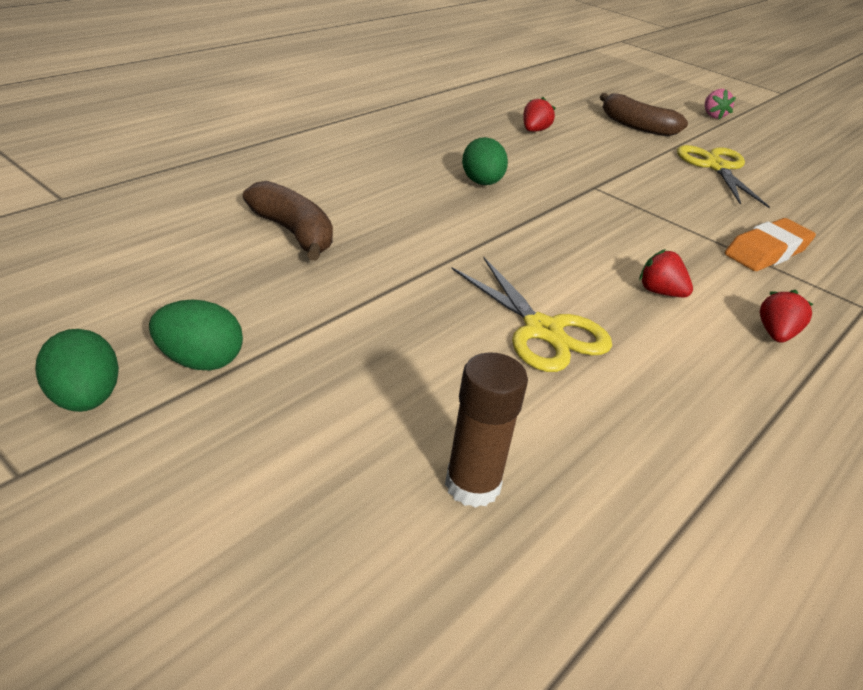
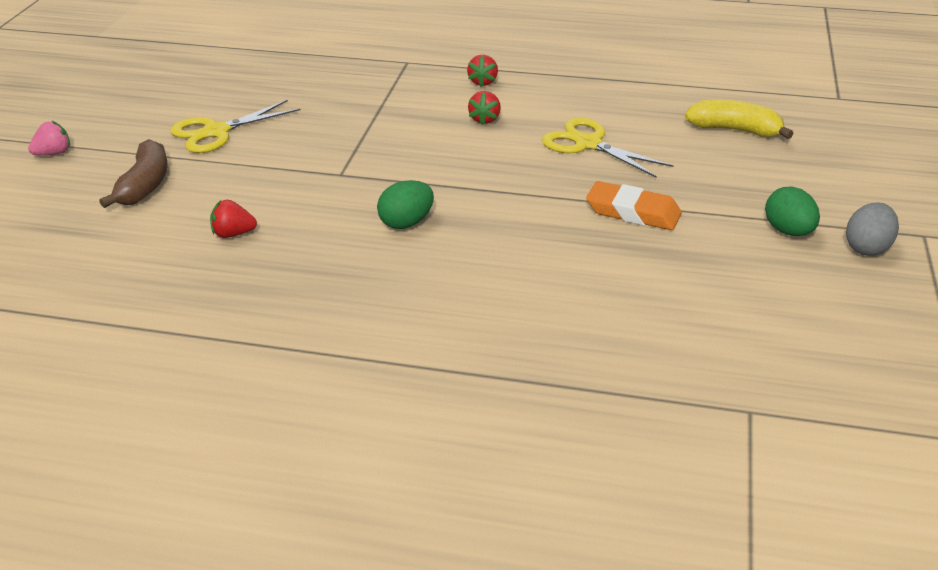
camera: 115 degrees left, 0 degrees up
green egg [35,329,119,412] -> grey egg [846,202,899,256]
brown banana [243,181,333,260] -> none
brown glue stick [445,352,528,508] -> yellow banana [685,99,794,139]
yellow scissors [451,257,612,372] -> yellow scissors turned 75 degrees counterclockwise [542,117,674,178]
orange eraser [725,218,816,271] -> orange eraser moved to [586,181,682,230]
red strawberry [760,290,813,342] -> red strawberry turned 75 degrees counterclockwise [467,55,498,87]

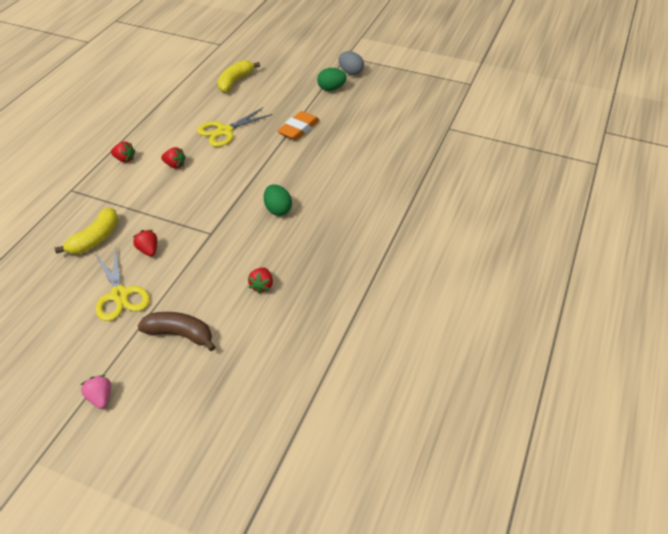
camera: 80 degrees left, 10 degrees up
none -> yellow banana [55,207,118,254]
none -> red strawberry [133,230,157,256]

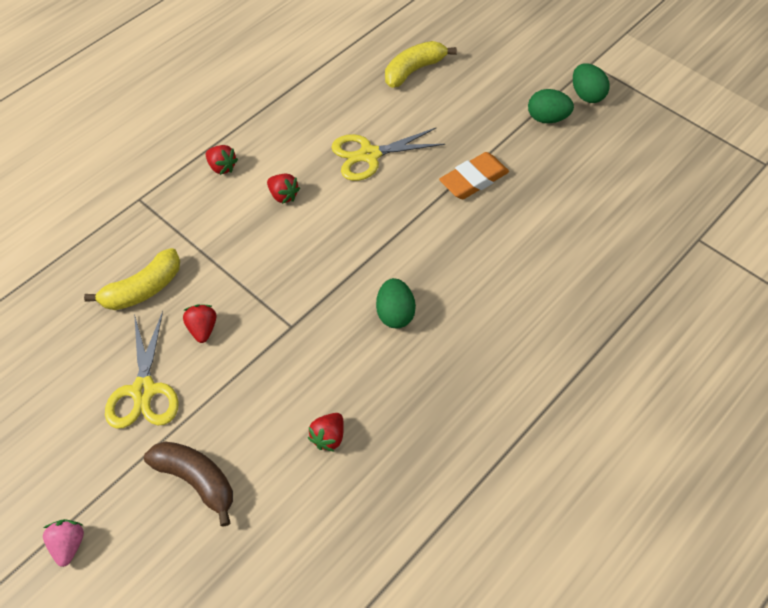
camera: 20 degrees right, 10 degrees up
grey egg [339,51,364,75] -> green egg [573,64,610,103]

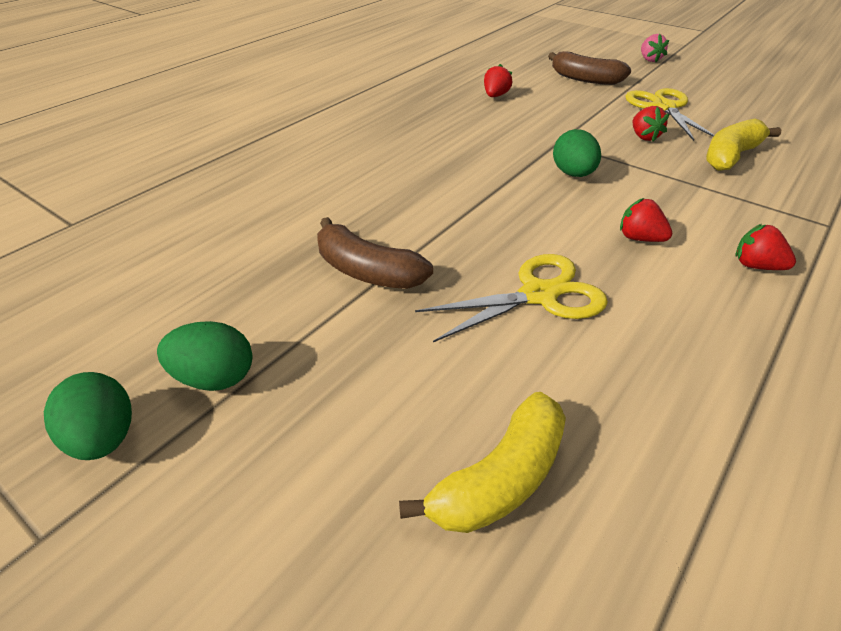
camera: 175 degrees right, 15 degrees down
green egg [376,278,416,328] -> green egg moved to [553,129,601,177]
orange eraser [439,152,509,199] -> brown banana [317,217,433,289]

